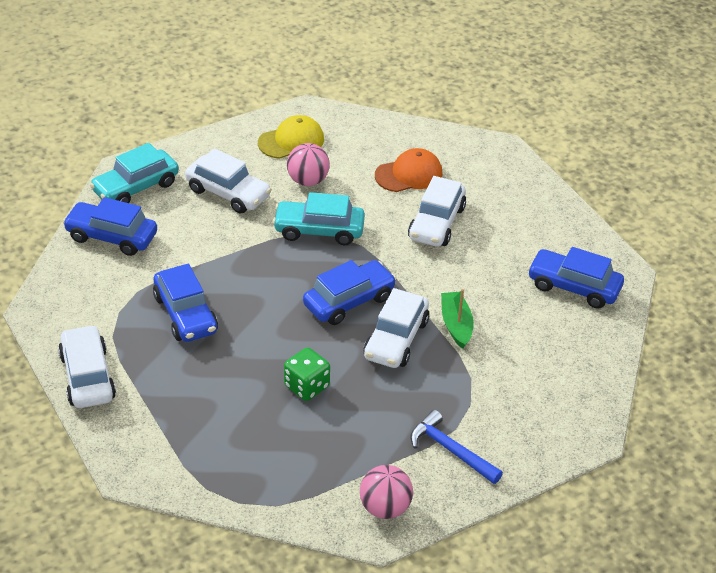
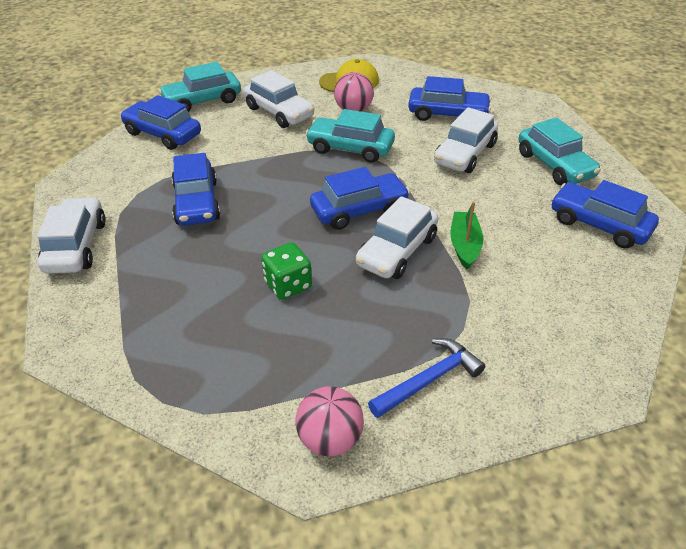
camera: 15 degrees right, 0 degrees up
orange cap [375,148,443,192] -> blue car [408,76,492,121]
blue hammer [411,410,503,484] -> blue hammer turned 90 degrees clockwise [368,338,485,418]
none -> turquoise car [519,117,601,185]

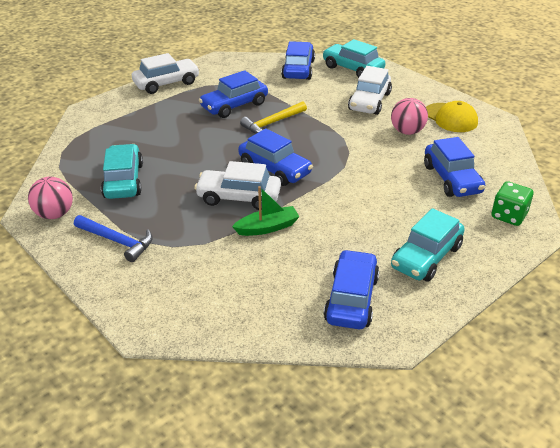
camera: 65 degrees right, 5 degrees down
green dice [261,242,312,300] -> green dice moved to [491,181,533,226]
turquoise car [305,109,395,163] -> turquoise car moved to [101,144,143,199]
white car [434,107,498,173] -> none
none -> yellow hammer [240,101,307,134]

